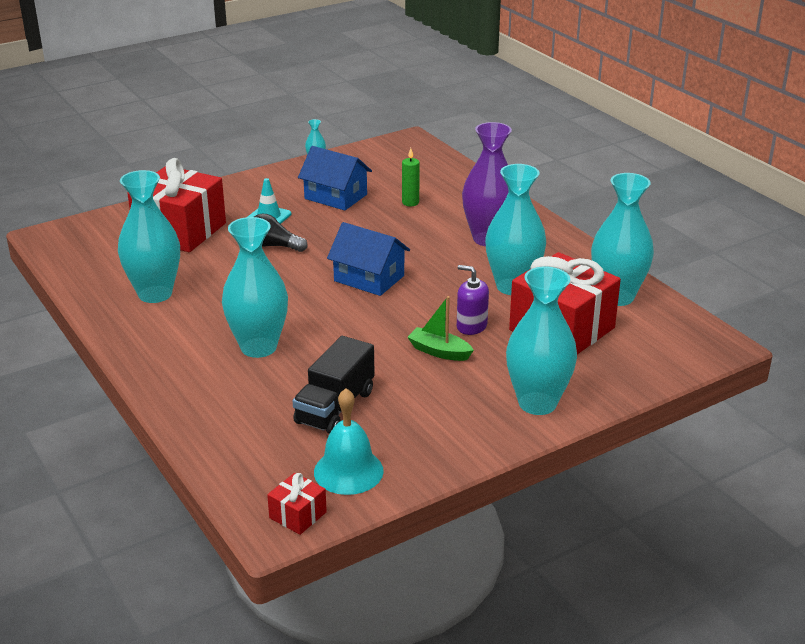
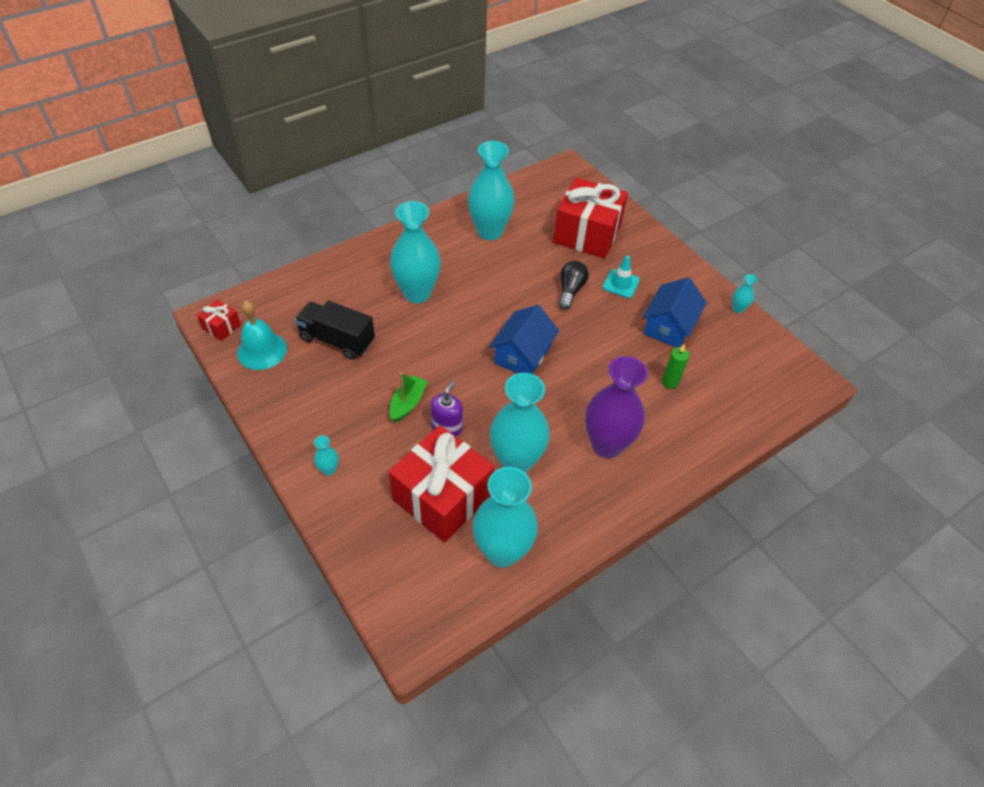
camera: 85 degrees right, 20 degrees up
turquoise vase [506,266,577,415] -> turquoise vase [314,436,339,476], size x0.41

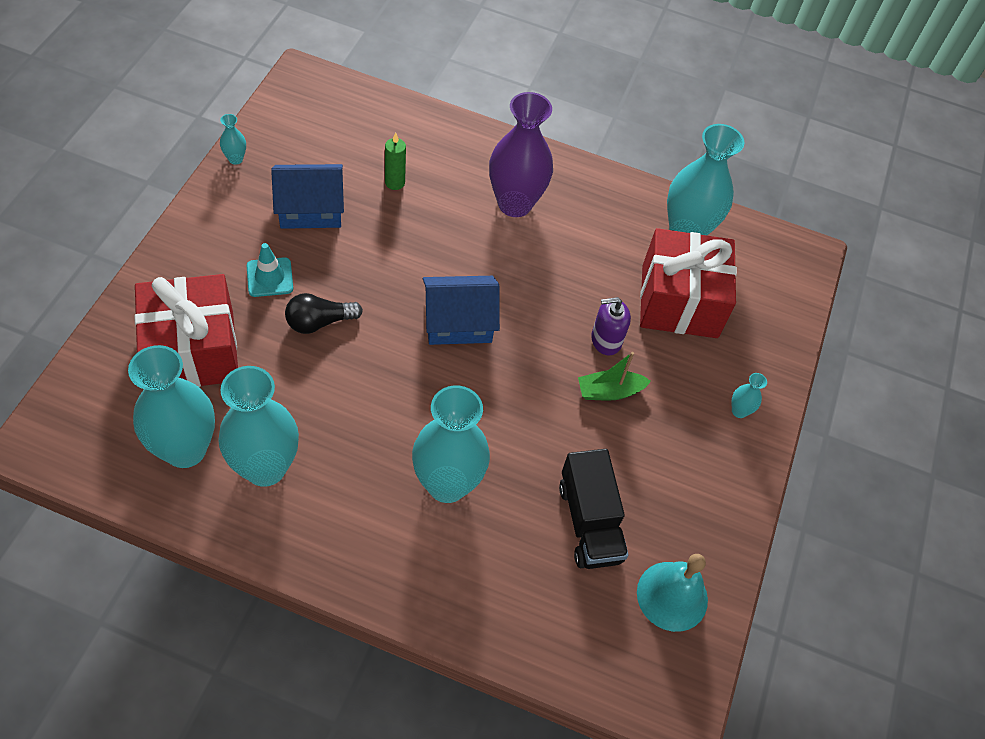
camera: 130 degrees left, 5 degrees up
red gift [197,299,241,341] -> none
turquoise vase [490,373,550,473] -> turquoise vase moved to [128,345,215,468]

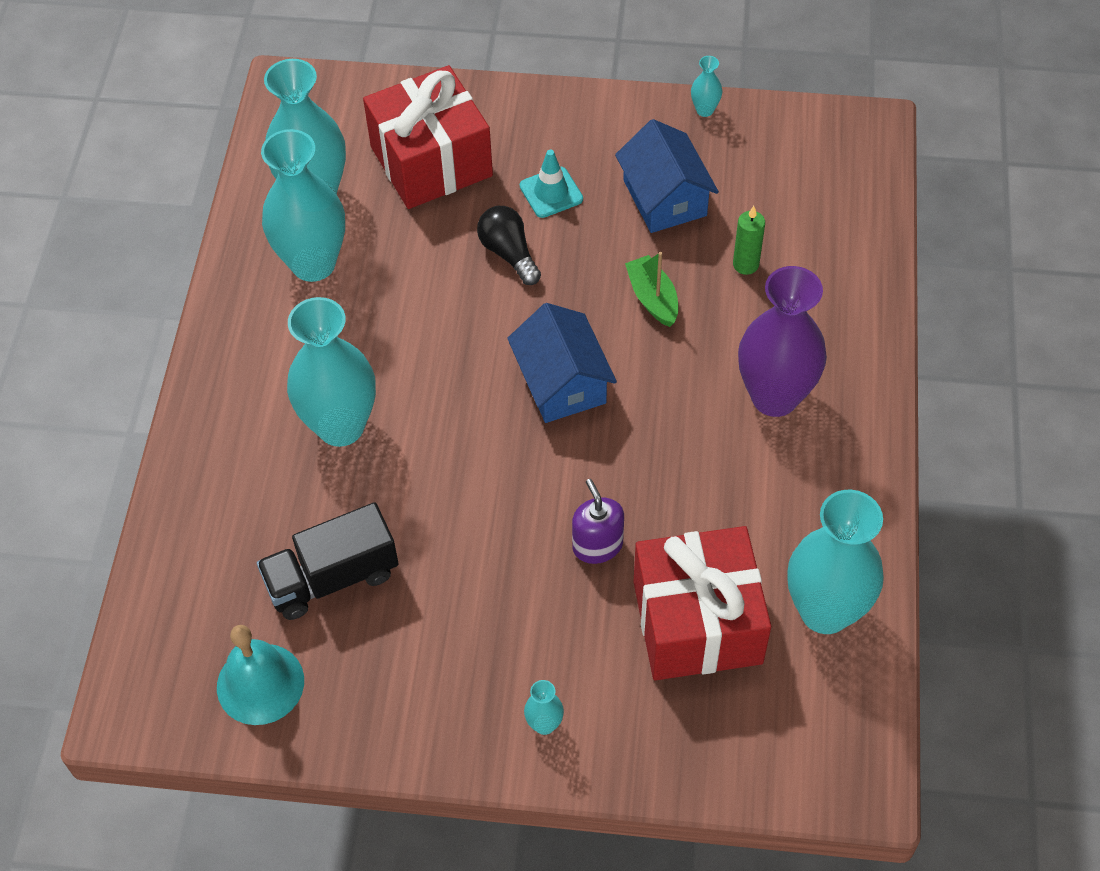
camera: 85 degrees right, 0 degrees up
green boat [578,352,651,401] -> green boat moved to [625,252,678,327]

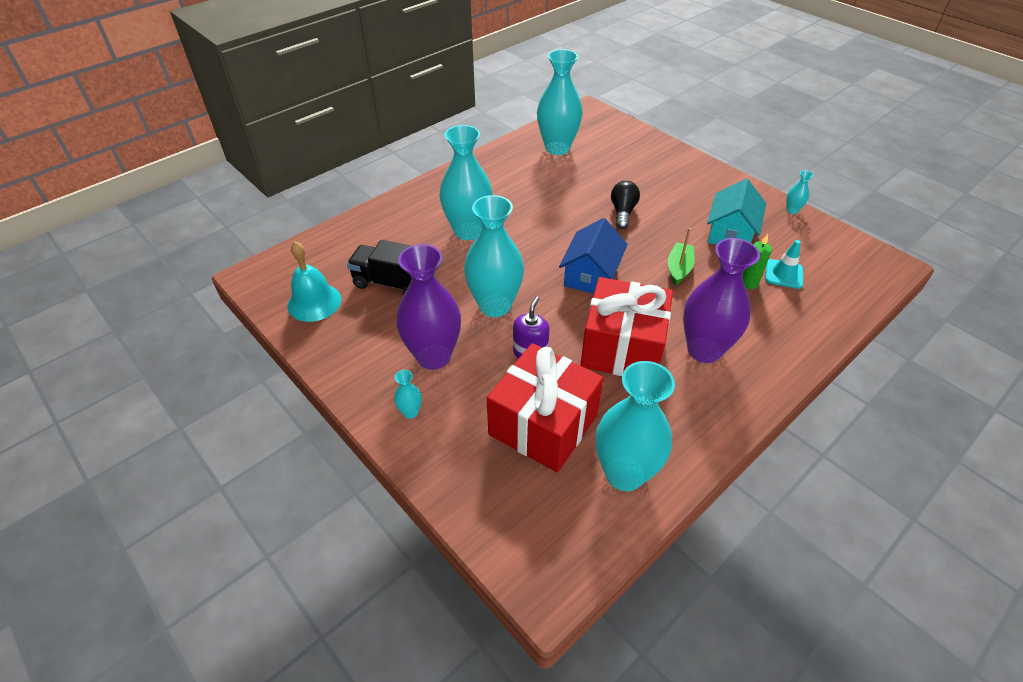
camera: 40 degrees right, 10 degrees down
turquoise vase [261,129,345,282] -> turquoise vase moved to [464,195,524,317]
red gift [363,65,493,209] -> red gift moved to [580,277,673,376]
turquoise traffic cone [520,150,583,218] -> turquoise traffic cone moved to [765,240,803,289]
blue house [615,119,719,233] -> turquoise house [707,179,766,245]
none -> purple vase [396,244,461,370]

